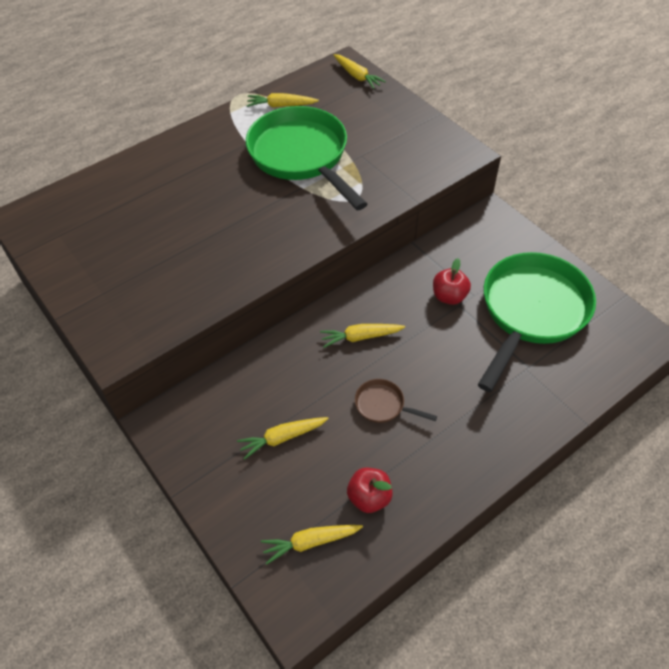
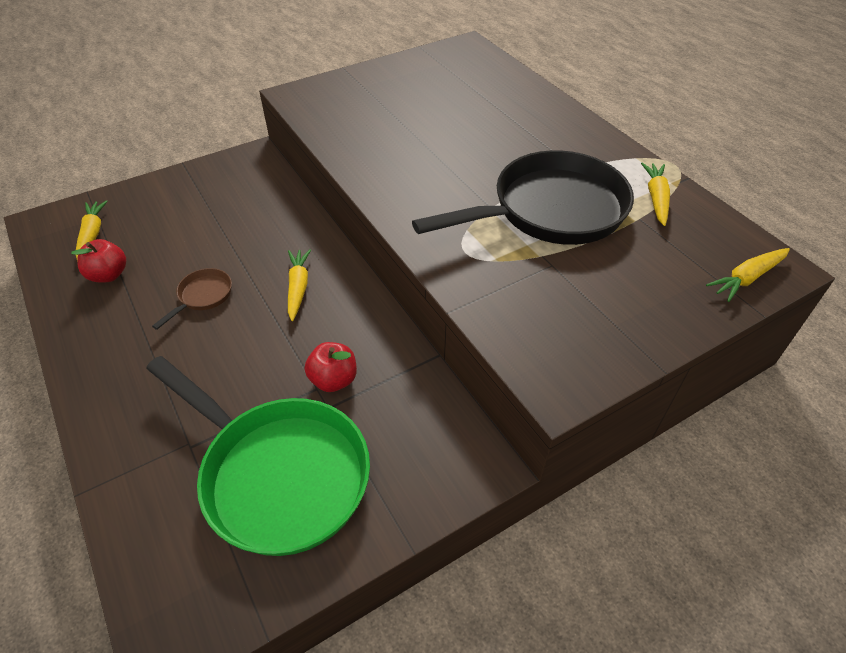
camera: 95 degrees right, 5 degrees down
yellow carrot [237,417,329,460] -> none
green pan [246,106,367,210] -> black pan [412,150,634,245]

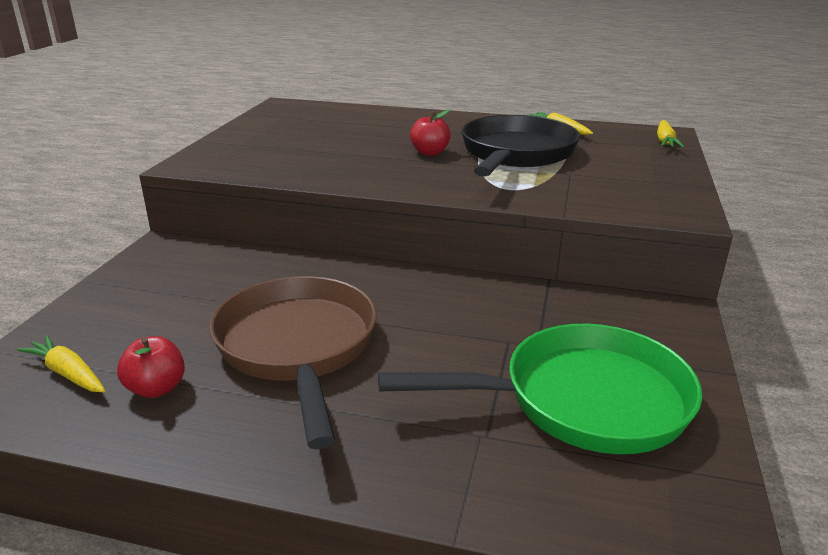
camera: 45 degrees left, 20 degrees down
brown pan [152,268,232,330] -> brown pan [209,276,377,450], size x2.42
yellow carrot [288,249,311,321] -> none
red apple [305,342,357,392] -> red apple moved to [410,109,451,156]

